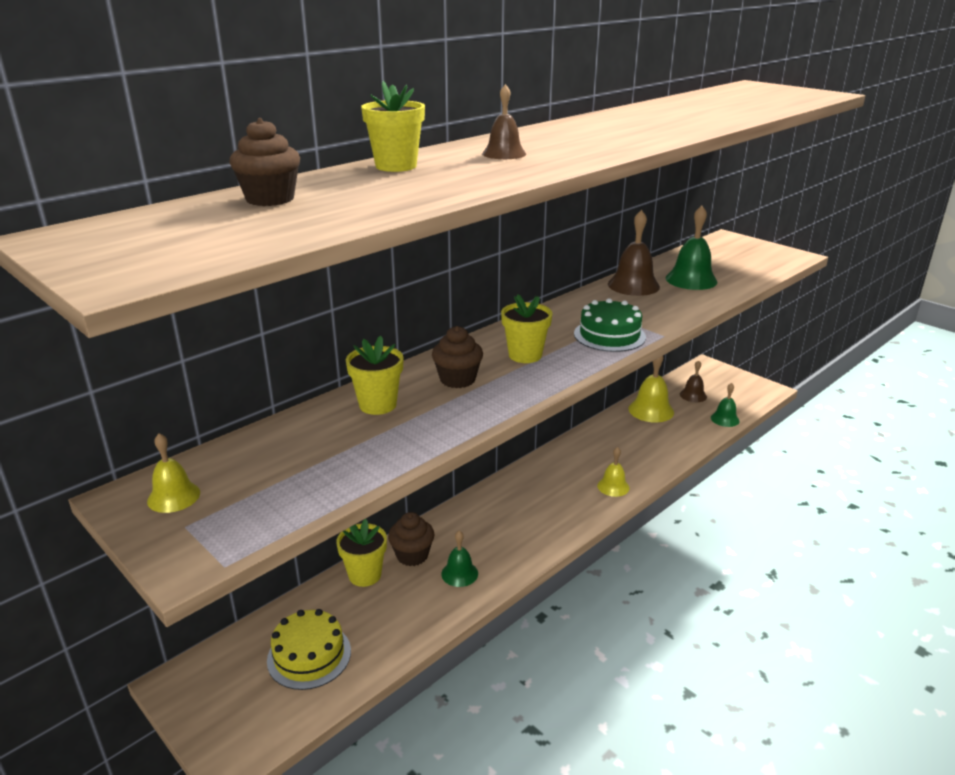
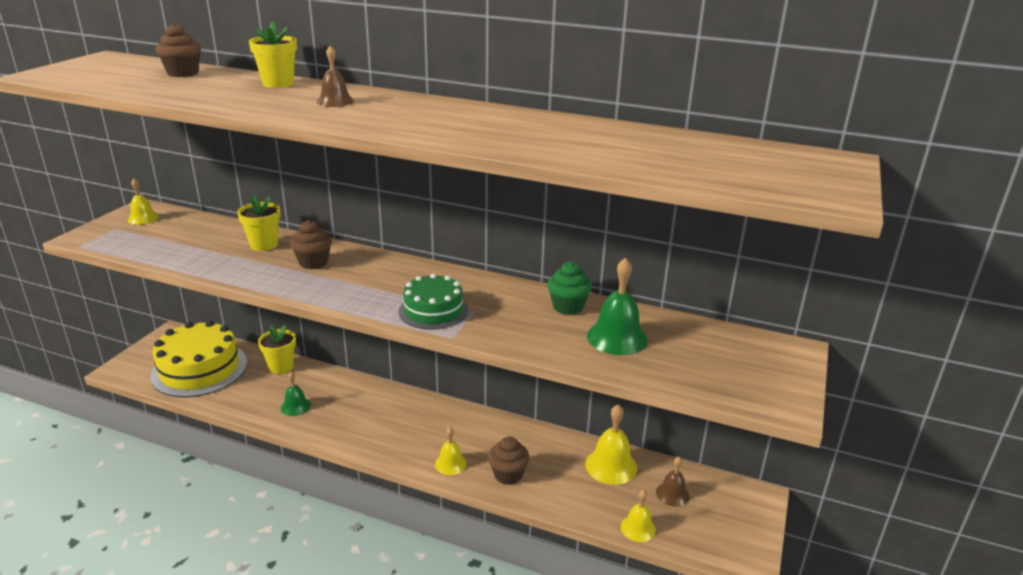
camera: 65 degrees right, 0 degrees up
yellow cake [267,609,351,690] -> yellow cake [150,320,247,397], size x1.68
brown cupcake [388,512,434,566] -> brown cupcake moved to [488,436,530,485]
yellow flower pot [501,295,552,363] -> none
brown bell [608,210,660,296] -> green cupcake [547,262,592,315]
green bell [711,383,740,427] -> yellow bell [621,490,656,542]

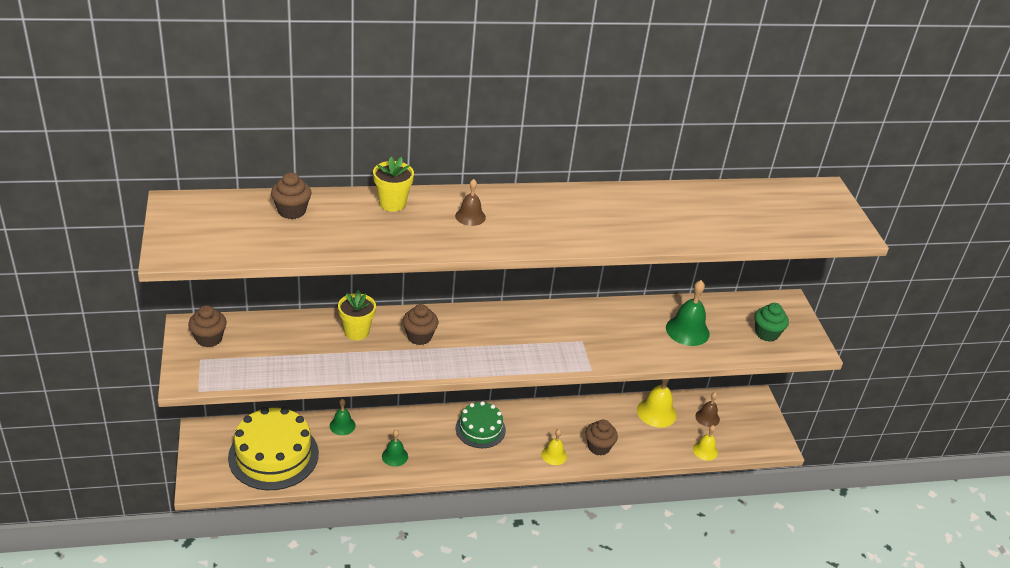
camera: 35 degrees left, 10 degrees up
yellow bell [128,179,159,225] -> brown cupcake [188,305,227,347]
yellow flower pot [258,325,296,374] -> green bell [330,399,355,435]
green cake [399,273,468,329] -> green cake moved to [456,401,506,448]
green cupcake [547,262,592,315] -> green cupcake moved to [755,303,789,342]

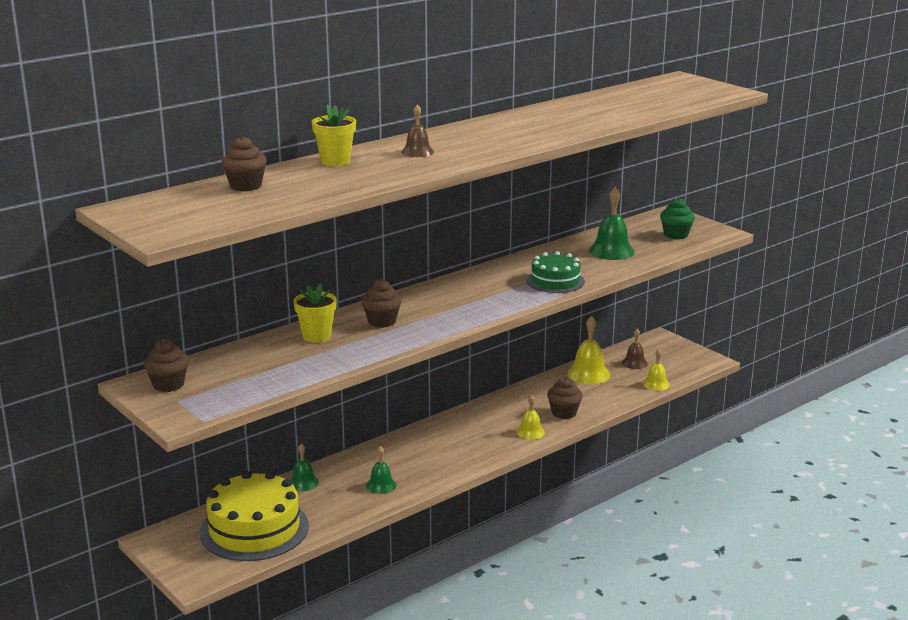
camera: 25 degrees left, 15 degrees down
green cake [456,401,506,448] -> green cake moved to [527,251,585,293]

